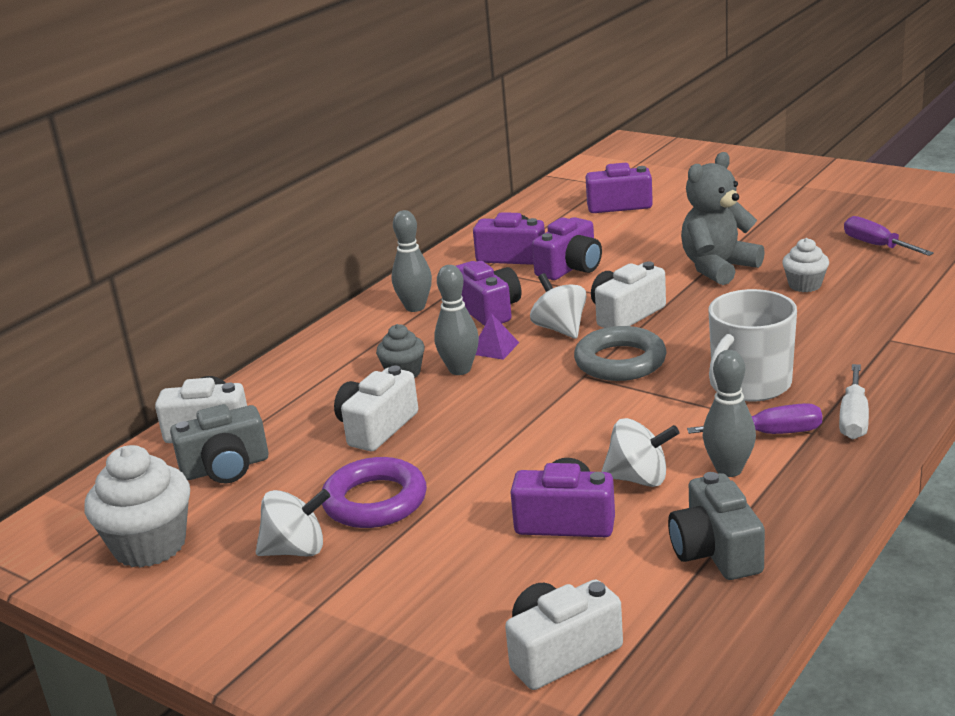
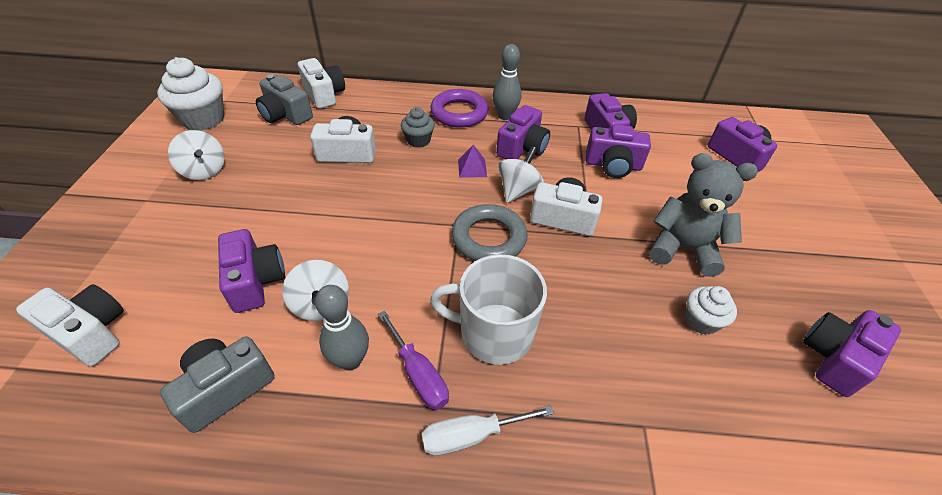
camera: 55 degrees right, 20 degrees up
purple ring [322,457,427,528] -> purple ring moved to [430,89,489,128]
grey bowling pin [434,265,479,375] -> none
purple screwdriver [844,216,934,256] -> purple camera [803,310,901,397]

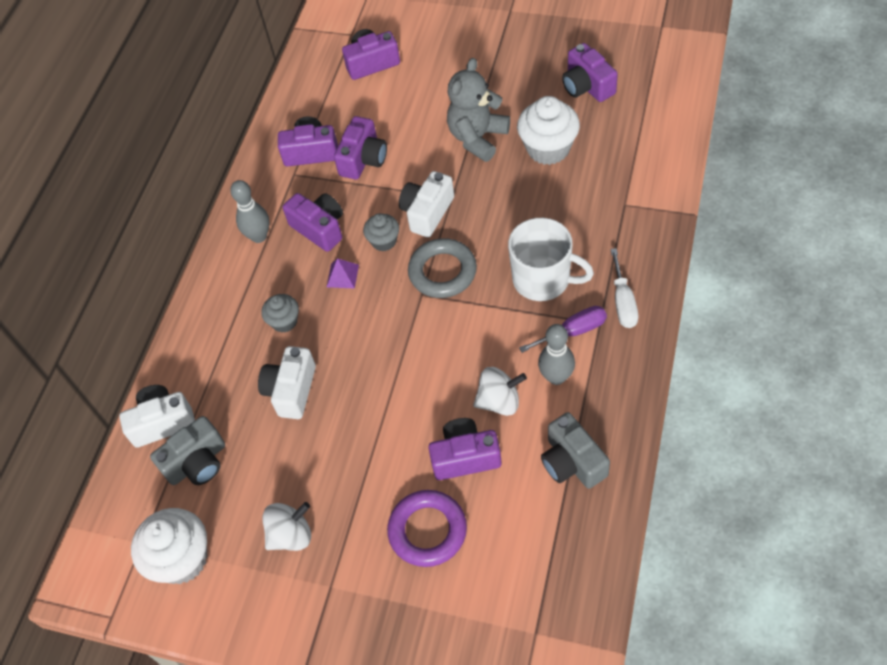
camera: 70 degrees left, 10 degrees up
white camera [16,284,124,366] -> none
purple ring [430,89,489,128] -> purple ring moved to [387,490,467,567]
white mug [430,254,547,365] -> white mug turned 90 degrees counterclockwise [508,218,594,301]
white spinning top [498,146,544,203] -> grey cupcake [363,213,399,251]
white cupcake [685,286,737,335] -> white cupcake [517,96,580,165], size x1.77

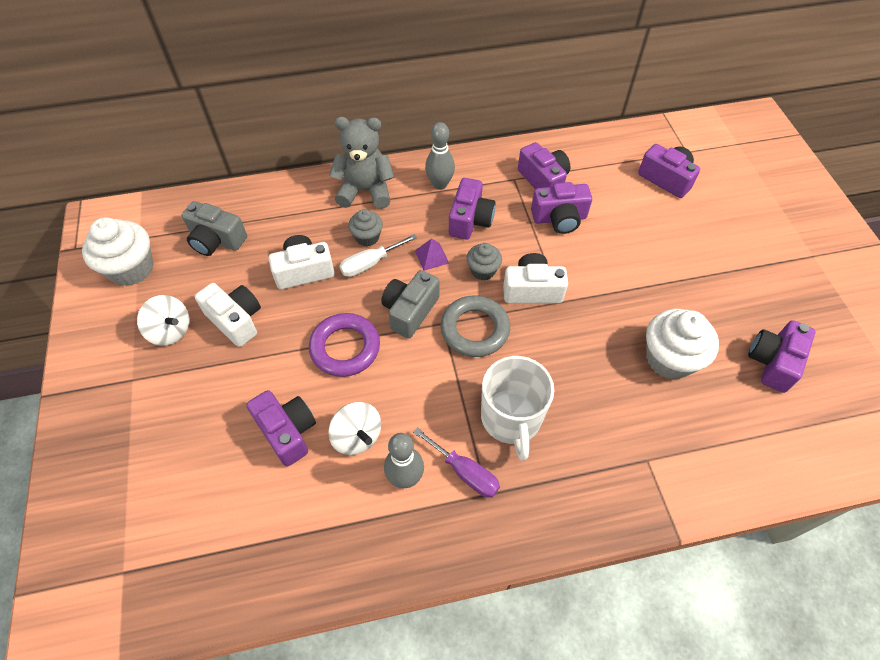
camera: 55 degrees right, 0 degrees up
white camera [119,385,195,448] -> white camera moved to [195,283,261,347]
purple ring [387,490,467,567] -> purple ring moved to [309,313,380,377]
grey teddy bear [447,58,510,162] -> grey teddy bear moved to [329,117,394,209]
grey camera [541,412,610,489] -> grey camera moved to [381,270,439,338]
white screwdriver [610,248,638,328] -> white screwdriver moved to [339,234,417,277]

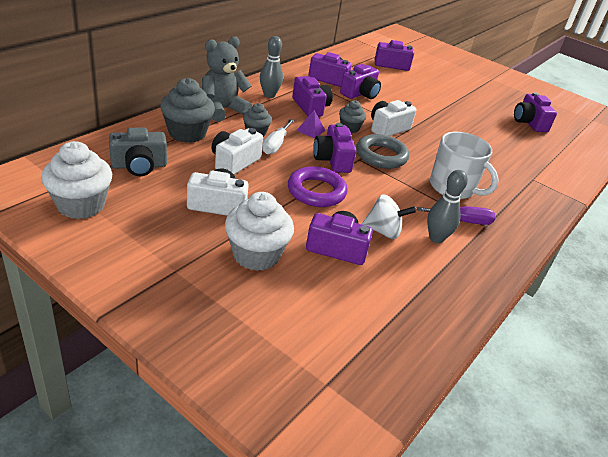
camera: 45 degrees left, 20 degrees down
white spinning top [137,295,189,346] -> none
grey camera [381,270,439,338] -> purple camera [313,123,356,173]
white cupcake [646,309,719,380] -> white cupcake moved to [225,192,294,271]
none -> grey cupcake [160,78,215,143]

